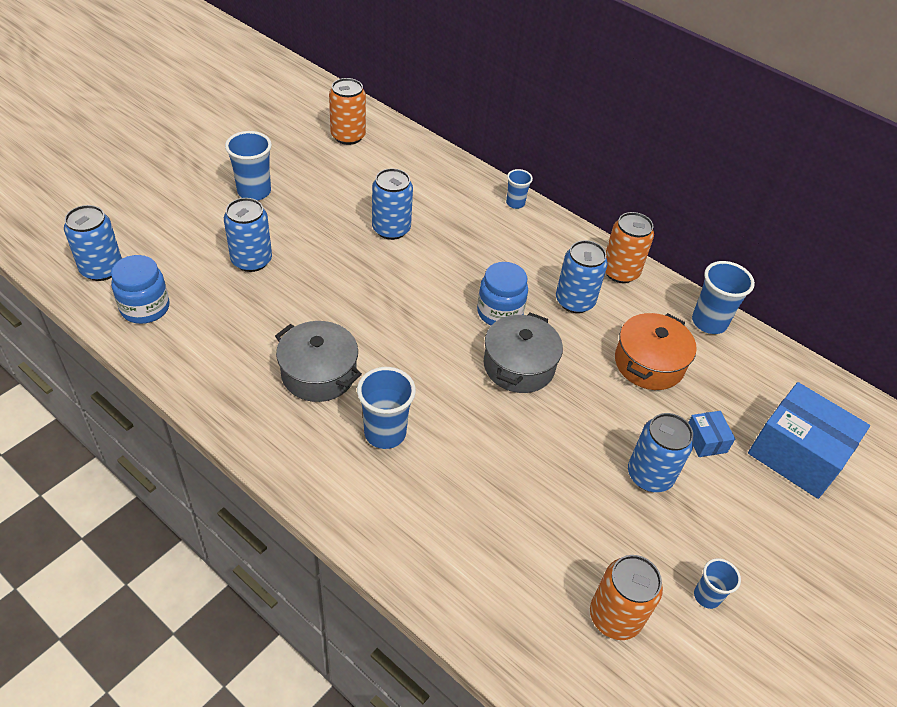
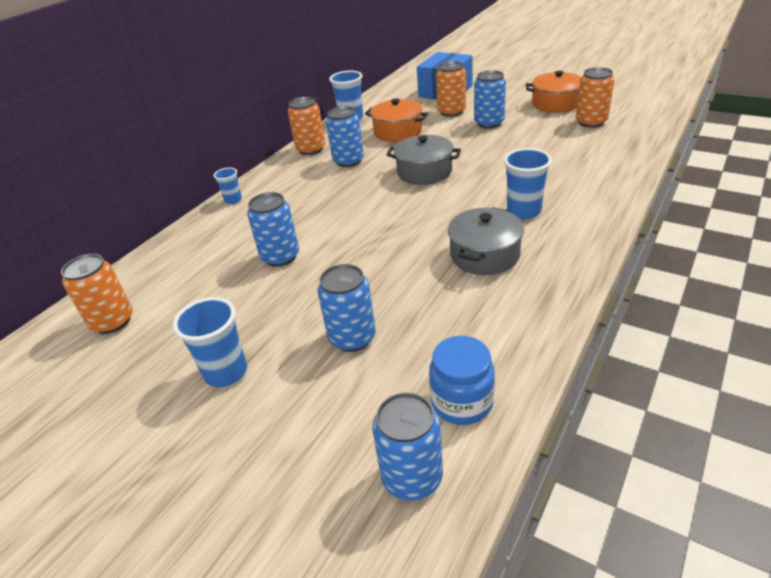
camera: 90 degrees left, 10 degrees down
blue jar [477,262,528,325] -> none
blue box [688,411,735,457] -> orange can [436,61,466,117]
blue cup [694,558,741,609] -> orange pot [526,71,582,113]

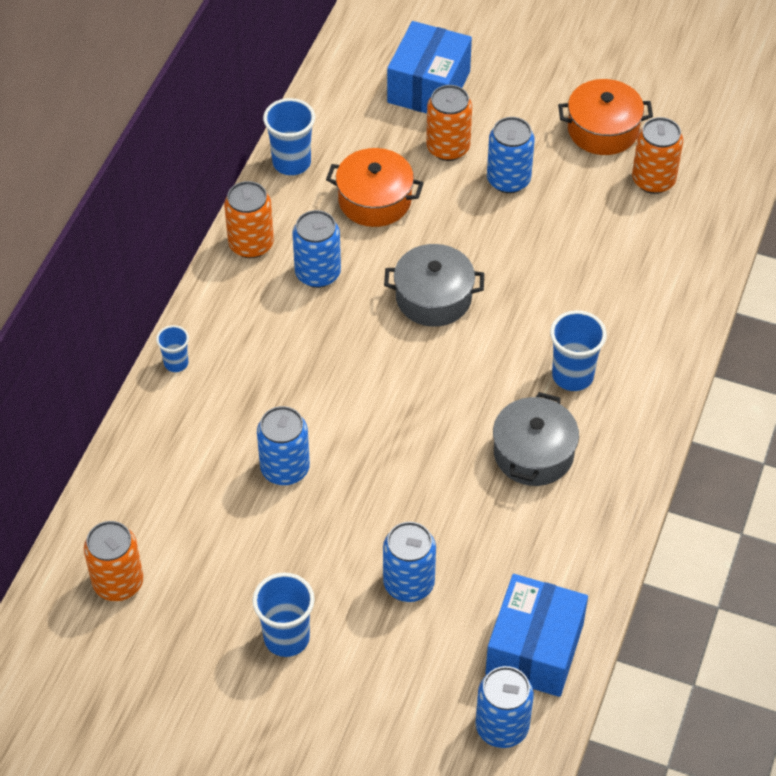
camera: 15 degrees left, 15 degrees up
blue jar [429,336,495,425] -> blue box [485,574,588,697]

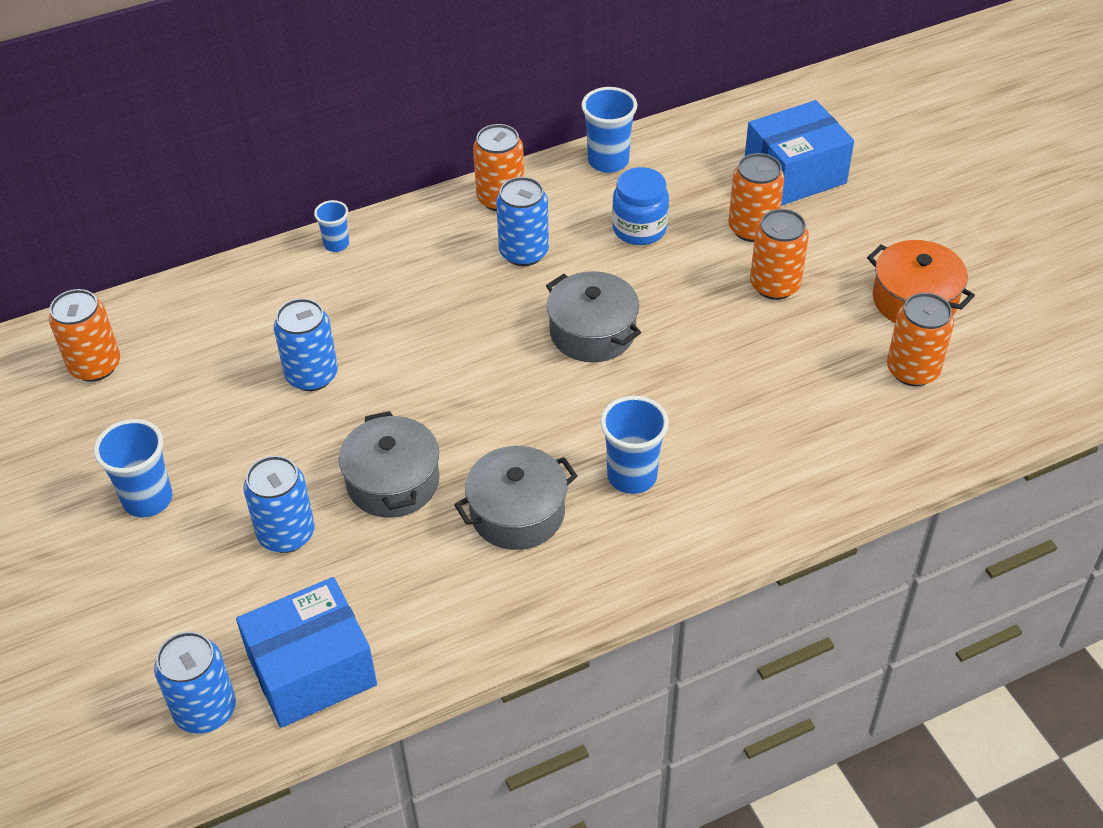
camera: 45 degrees right, 5 degrees down
orange pot [326,148,424,227] -> blue jar [612,167,669,245]
blue can [487,117,535,193] -> orange can [750,209,809,300]
none -> grey pot [339,411,439,518]

